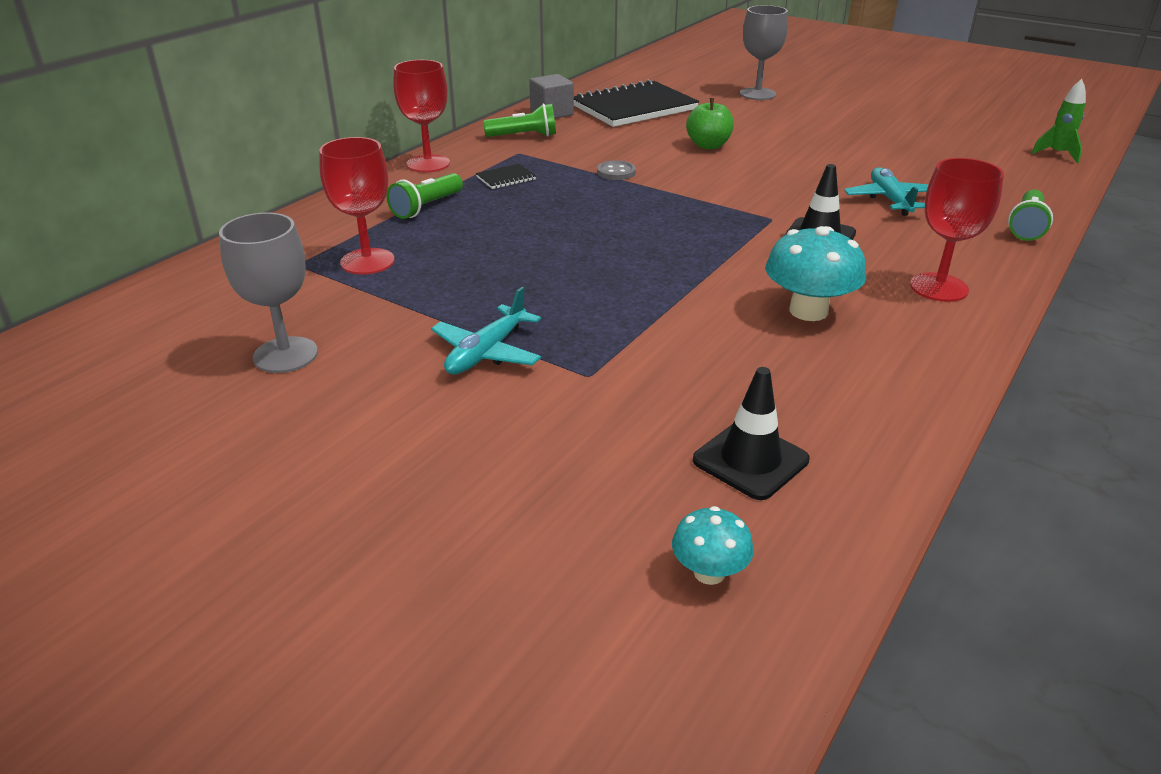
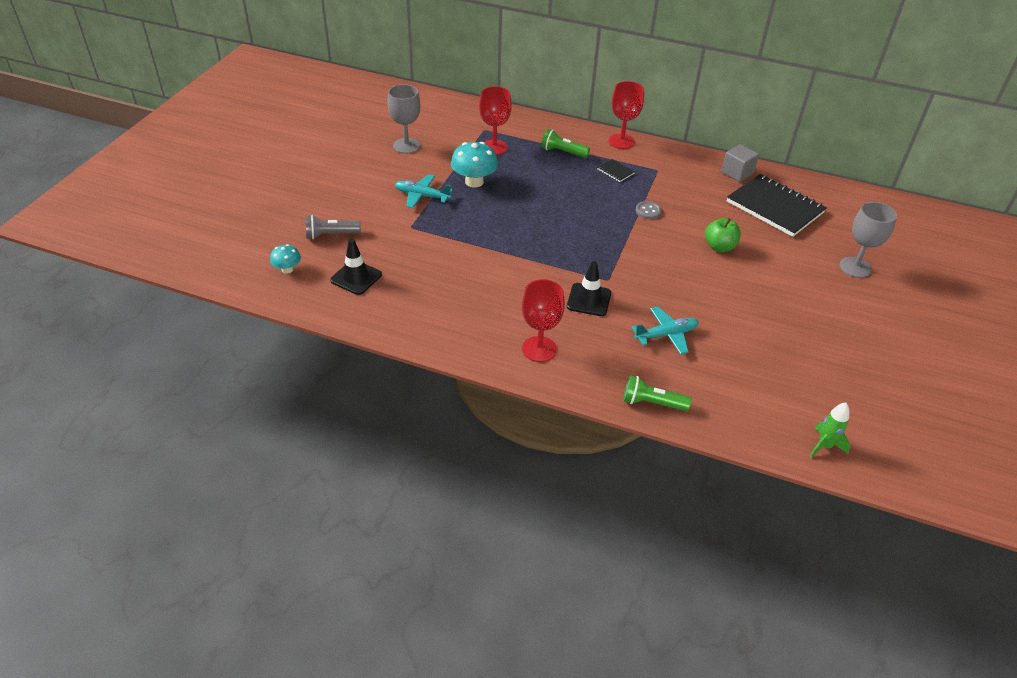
camera: 75 degrees right, 10 degrees up
green flashlight [483,104,556,137] -> none
turquoise mushroom [766,226,866,321] -> turquoise mushroom moved to [451,142,498,188]
none -> grey flashlight [306,215,361,239]

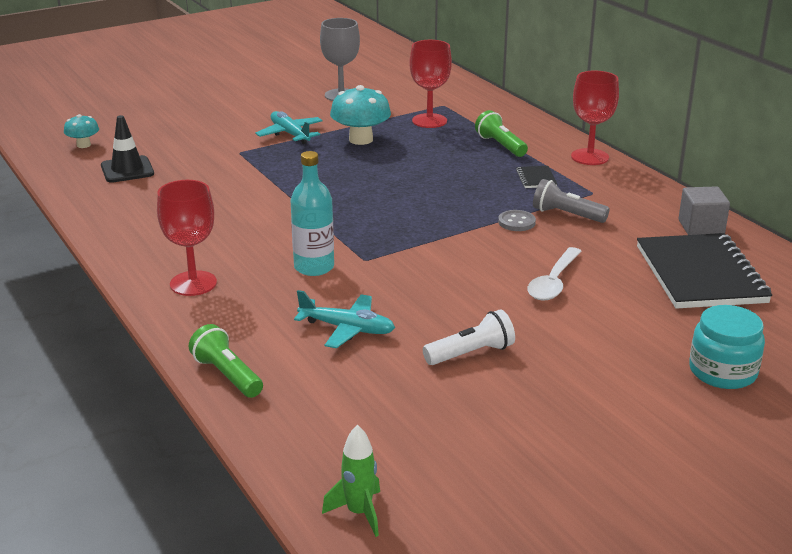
camera: 40 degrees right, 15 degrees down
grey flashlight [306,215,361,239] -> grey flashlight moved to [533,179,610,223]
black traffic cone [567,261,611,316] -> turquoise bottle [291,151,334,276]
green apple [705,218,741,252] -> white spoon [527,247,582,301]
grey goblet [840,202,897,278] -> turquoise jar [689,305,765,389]
none -> white flashlight [423,309,515,365]

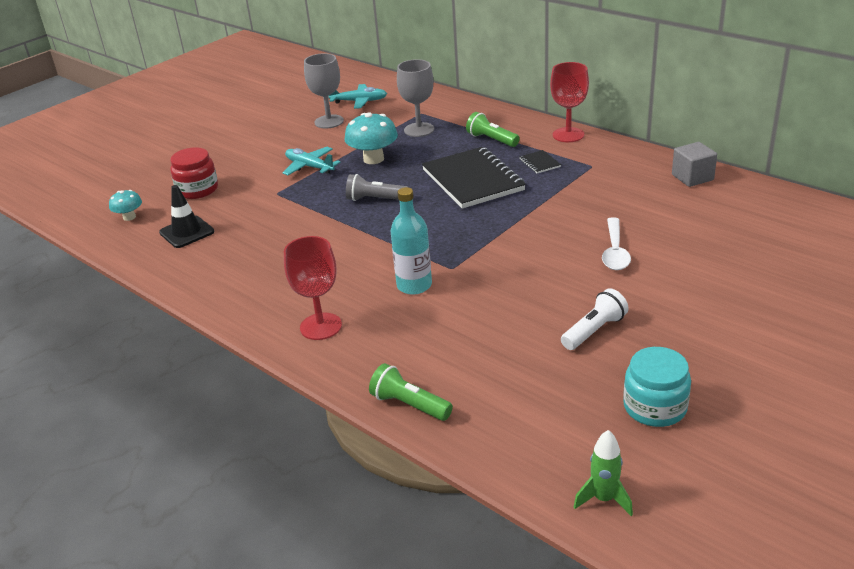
camera: 15 degrees left, 5 degrees up
turquoise plane [294,290,395,348] -> turquoise plane moved to [328,84,387,109]
red goblet [409,40,452,128] -> grey goblet [397,59,434,137]
grey button [498,210,536,231] -> none
grey flashlight [533,179,610,223] -> grey flashlight moved to [346,174,407,201]
black notebook [637,233,772,309] -> black notebook moved to [422,147,526,209]
turquoise jar [689,305,765,389] -> turquoise jar moved to [623,347,691,427]
none -> red jar [170,147,218,199]

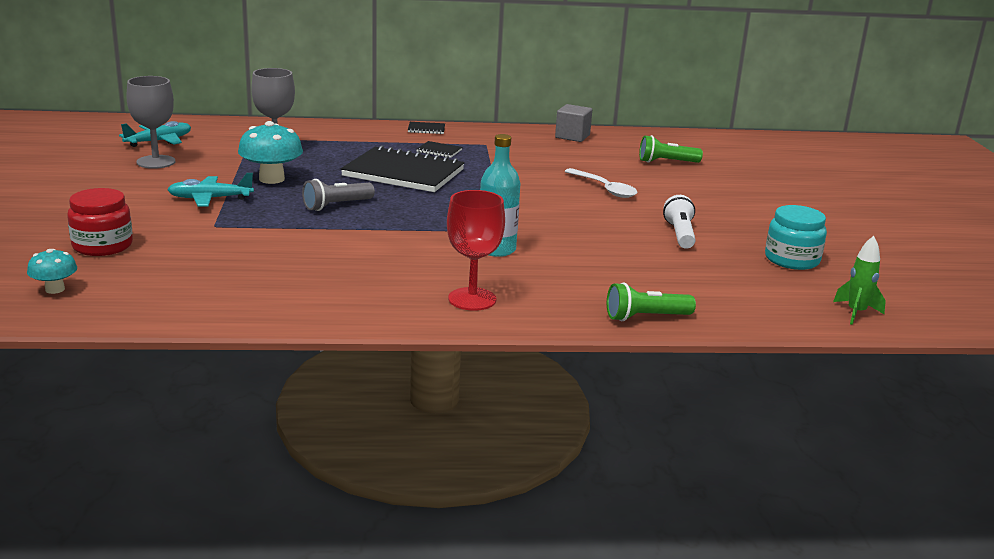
camera: 50 degrees left, 10 degrees down
black traffic cone [159,185,214,248] -> none
green flashlight [466,112,520,147] -> green flashlight moved to [639,135,703,163]
red goblet [550,62,589,142] -> black notebook [408,122,445,134]

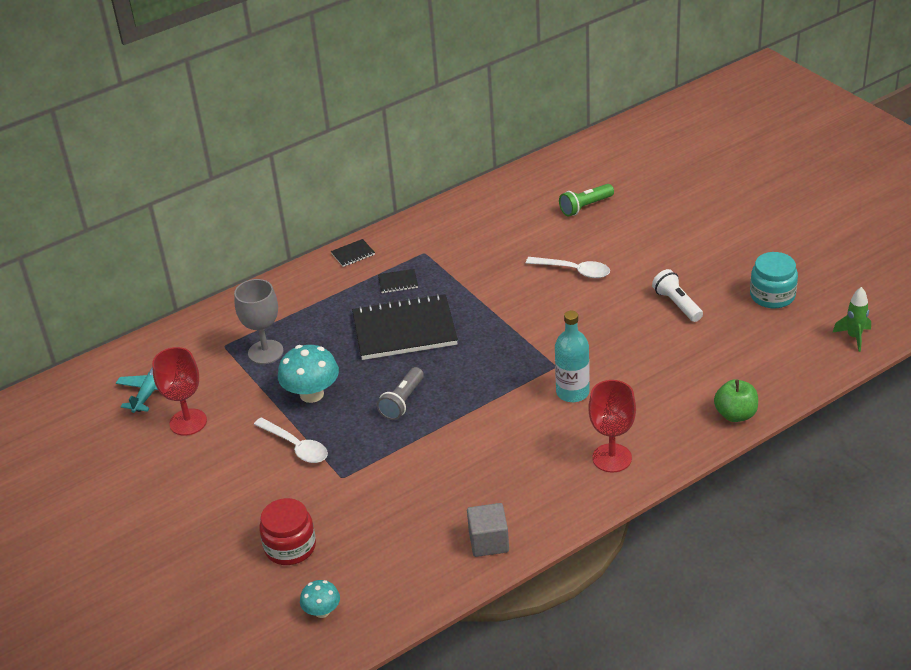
camera: 25 degrees left, 15 degrees up
grey goblet [127,76,175,169] -> red goblet [152,347,207,436]
turquoise plane [167,173,254,206] -> white spoon [254,418,328,463]
grey cube [555,104,592,142] -> grey cube moved to [467,503,509,557]
green flashlight [607,282,696,321] -> green apple [714,379,758,422]

